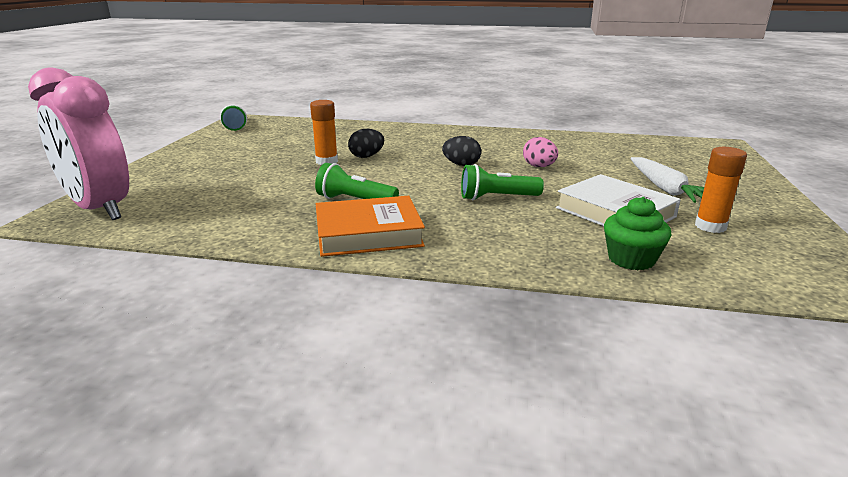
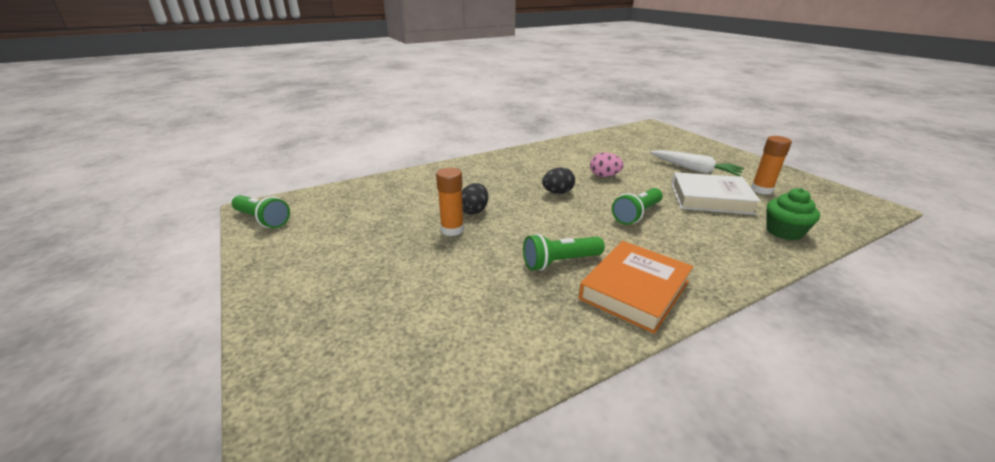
camera: 40 degrees left, 5 degrees up
pink clock [28,67,129,220] -> none

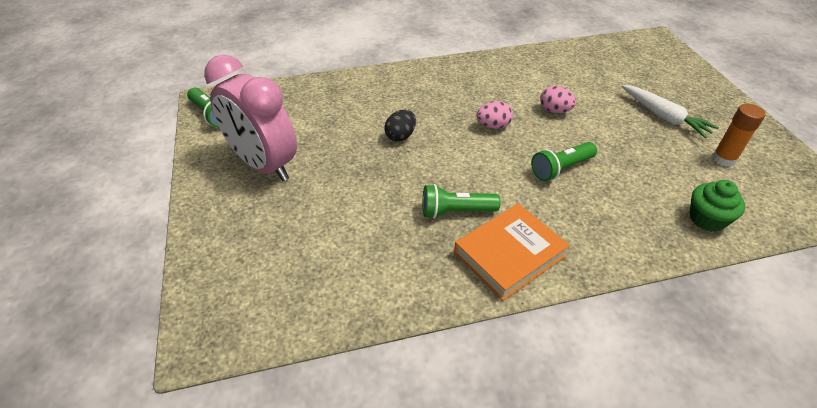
camera: 15 degrees right, 15 degrees up
orange glue stick [436,168,464,236] -> none
black egg [542,167,575,194] -> pink egg [476,101,513,129]
white book [671,172,761,215] -> none
none -> pink clock [204,55,297,181]

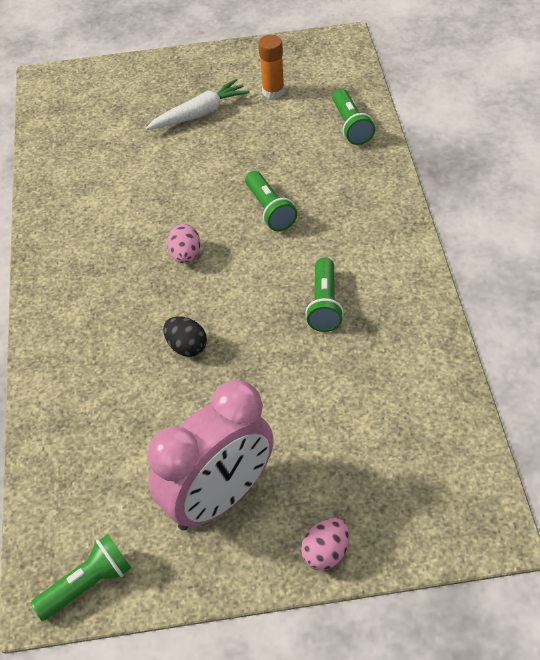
camera: 80 degrees left, 5 degrees up
orange book [454,203,570,301] -> none
pink egg [540,86,576,113] -> pink egg moved to [301,518,349,570]
green cupcake [689,180,745,232] -> green flashlight [332,89,375,145]

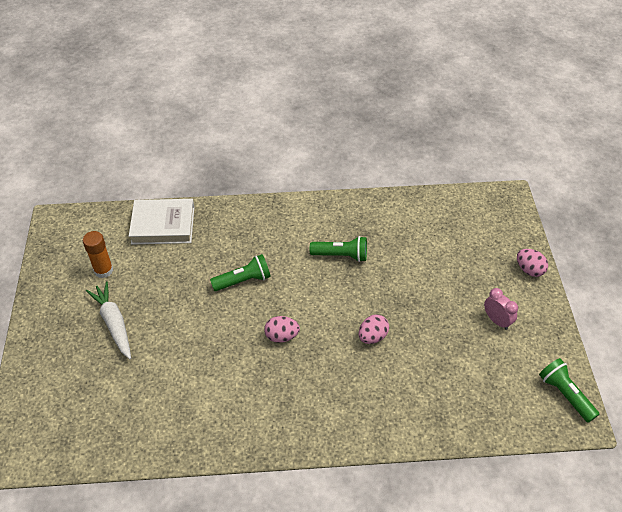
camera: 90 degrees left, 0 degrees up
pink clock [147,380,274,531] -> pink clock [484,288,518,330], size x0.42
black egg [163,316,207,357] -> pink egg [359,314,389,344]
green flashlight [332,89,375,145] -> white book [129,199,194,245]

